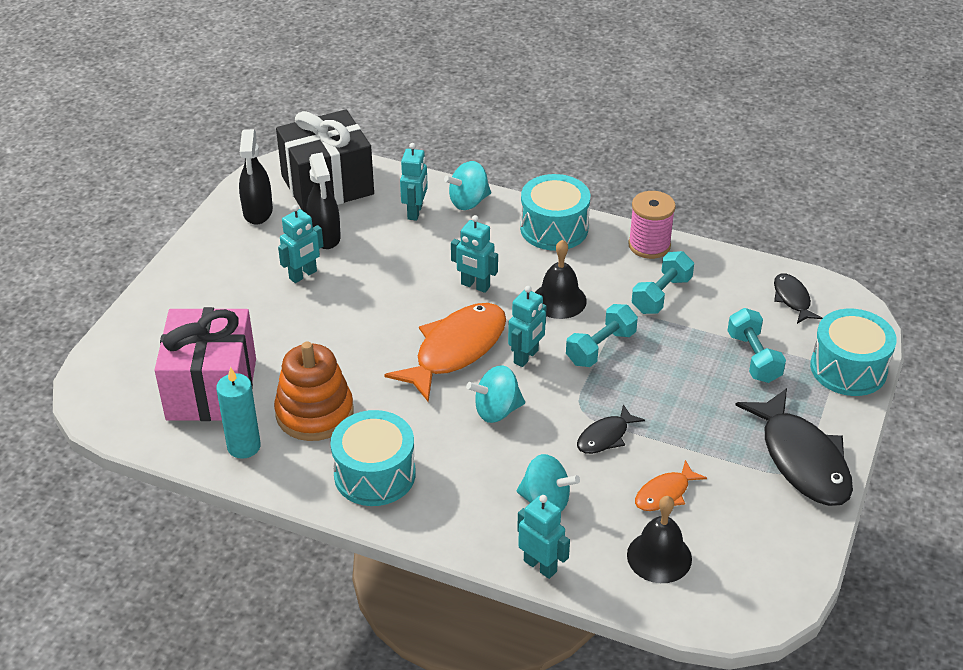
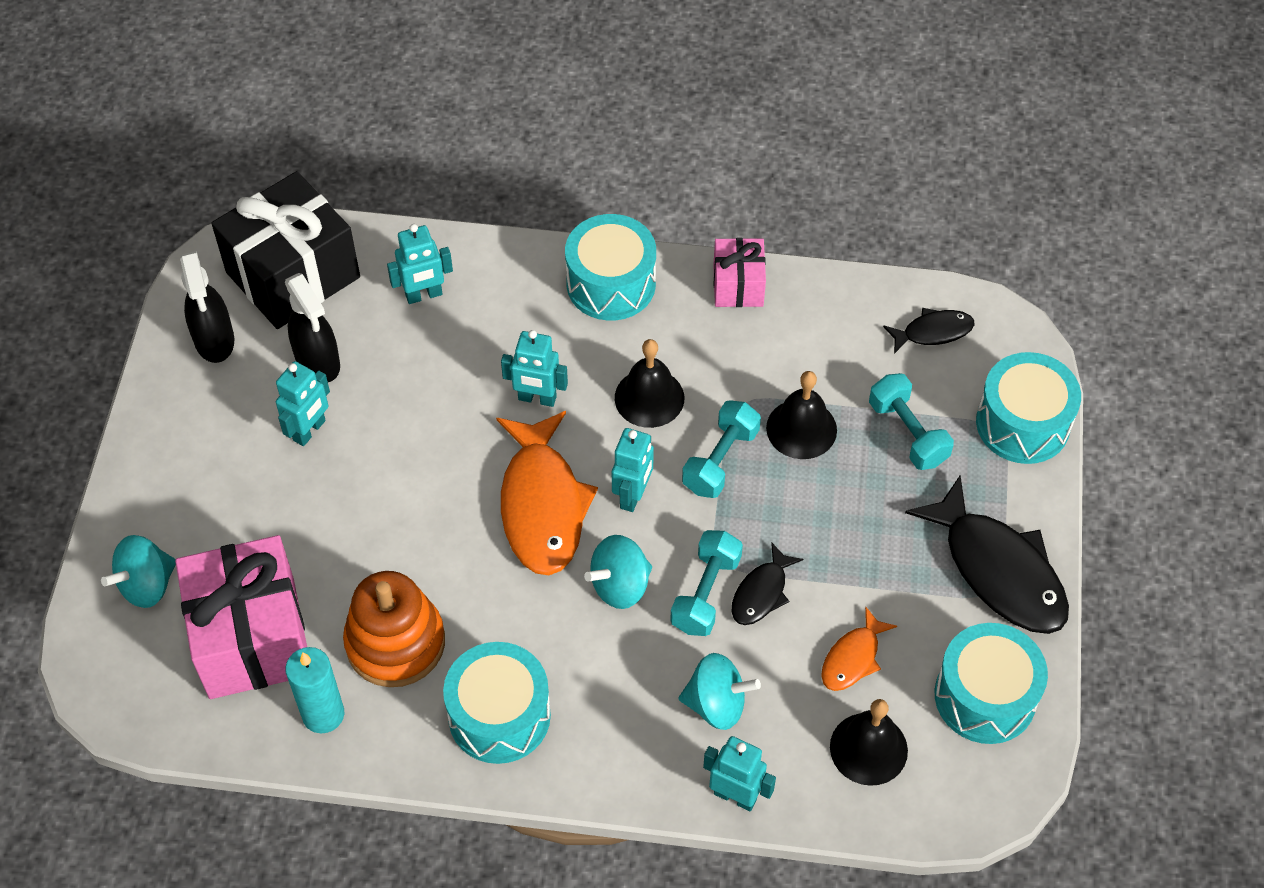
camera: 15 degrees left, 15 degrees up
orange fish [384,303,506,402] -> orange fish turned 150 degrees clockwise [496,411,598,575]
turquoise robot [400,143,428,221] -> turquoise robot turned 75 degrees clockwise [387,224,453,304]
turquoise spinning top [444,161,491,210] -> turquoise spinning top moved to [101,535,176,608]
pink spool [628,191,676,259] -> pink gift [713,238,766,307]
turquoise dumbbell [632,251,694,314] -> turquoise dumbbell moved to [670,530,743,636]
black fish [774,273,822,324] -> black fish turned 105 degrees clockwise [883,308,975,354]
none -> black bell [766,371,837,459]
none -> turquoise drum [935,623,1048,744]

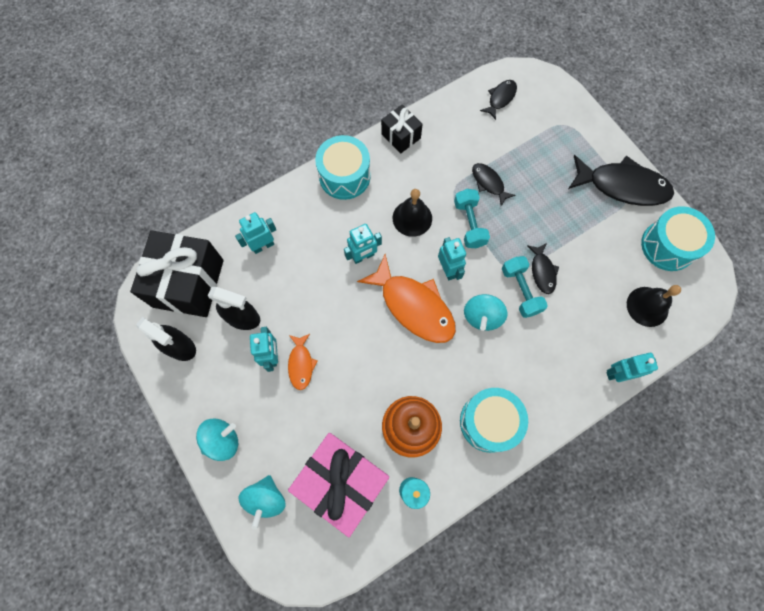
camera: 40 degrees left, 15 degrees up
turquoise robot [387,224,453,304] -> turquoise robot turned 150 degrees counterclockwise [235,212,276,254]
turquoise spinning top [679,653,761,730] -> turquoise spinning top moved to [196,419,238,461]
pink gift [713,238,766,307] -> black gift [381,104,423,154]
black bell [766,371,837,459] -> black fish [472,163,516,206]
orange fish [821,607,897,691] -> orange fish moved to [288,334,318,390]
turquoise dumbbell [869,373,954,470] -> none
turquoise drum [976,352,1081,464] -> none

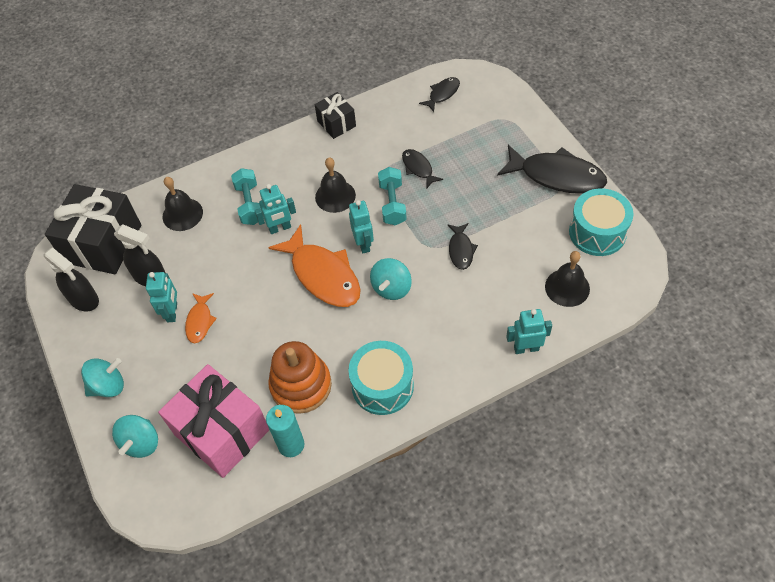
camera: 10 degrees right, 15 degrees down
turquoise robot [235,212,276,254] -> black bell [162,177,203,231]
turquoise drum [315,135,371,200] -> none
turquoise dumbbell [502,256,548,318] -> turquoise dumbbell moved to [231,168,262,225]

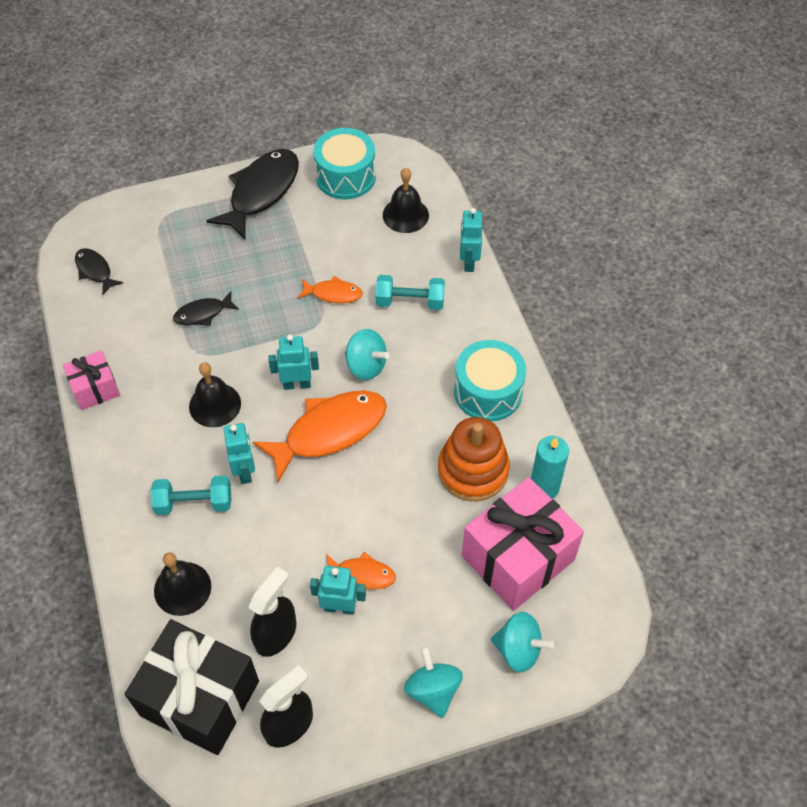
camera: 85 degrees left, 0 degrees up
black gift [314,92,356,139] -> pink gift [63,350,120,410]
turquoise dumbbell [378,167,407,225] -> turquoise dumbbell moved to [376,275,445,310]
black fish [448,223,478,270] -> orange fish [298,276,363,303]

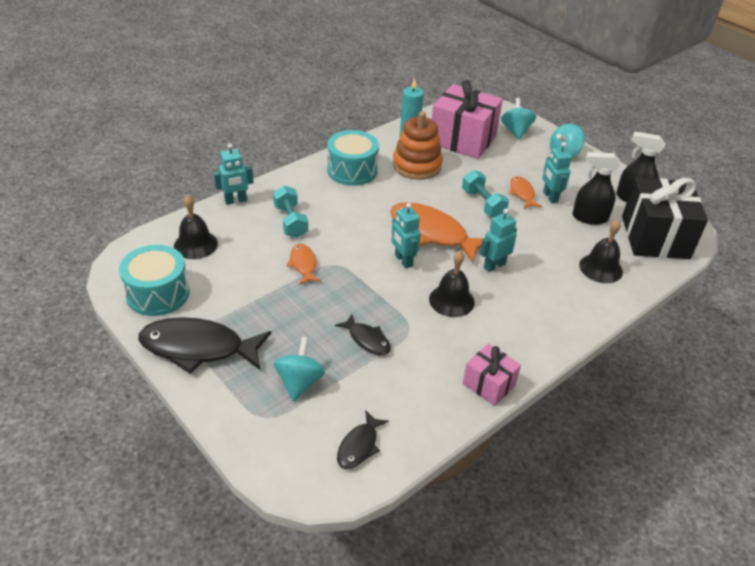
camera: 115 degrees left, 15 degrees down
turquoise dumbbell [151,476,231,515] -> turquoise dumbbell moved to [462,170,509,217]
turquoise spinning top [345,329,390,380] -> turquoise spinning top moved to [274,337,325,401]

